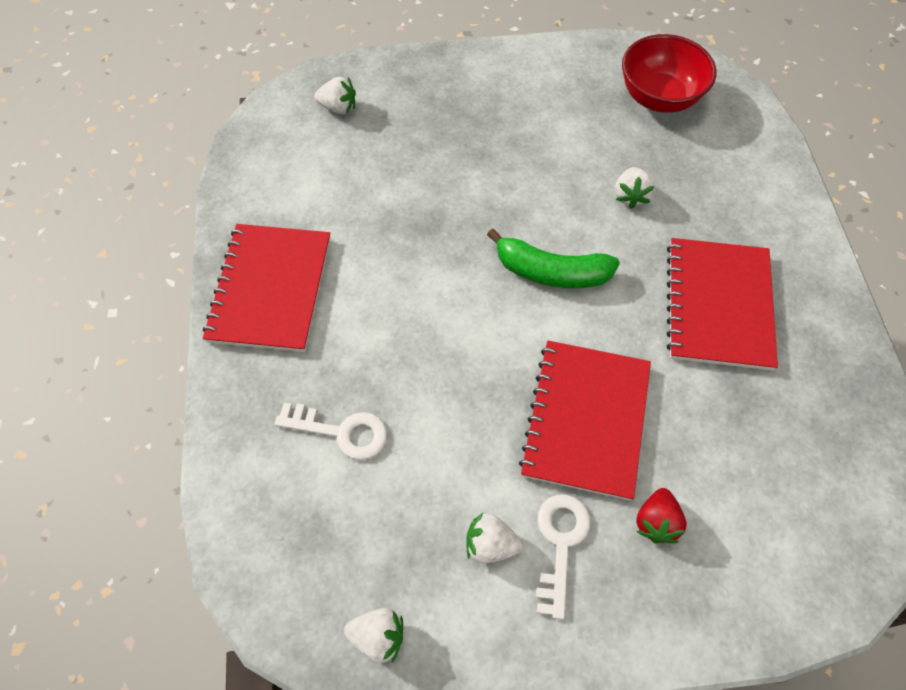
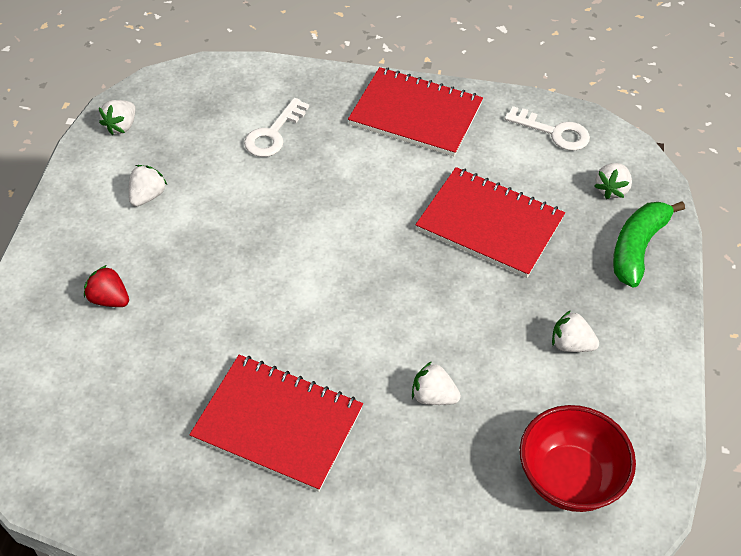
camera: 105 degrees right, 10 degrees down
green banana [487,229,620,288] -> green banana moved to [613,201,685,288]
red notebook [519,340,651,501] -> red notebook moved to [415,167,565,278]
white key [536,494,590,620] -> white key moved to [505,106,590,151]
none -> white strawberry [552,310,599,352]

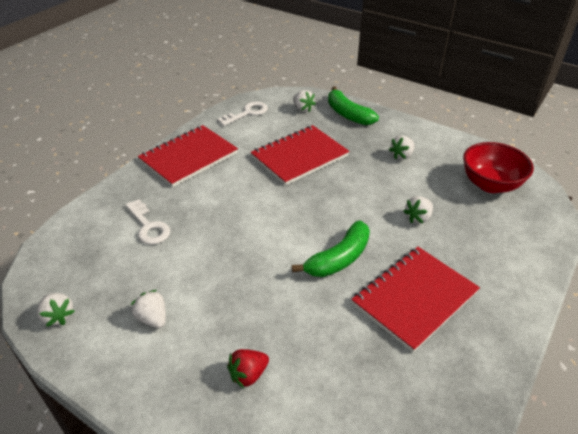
camera: 65 degrees left, 10 degrees down
none -> green banana [292,221,370,277]

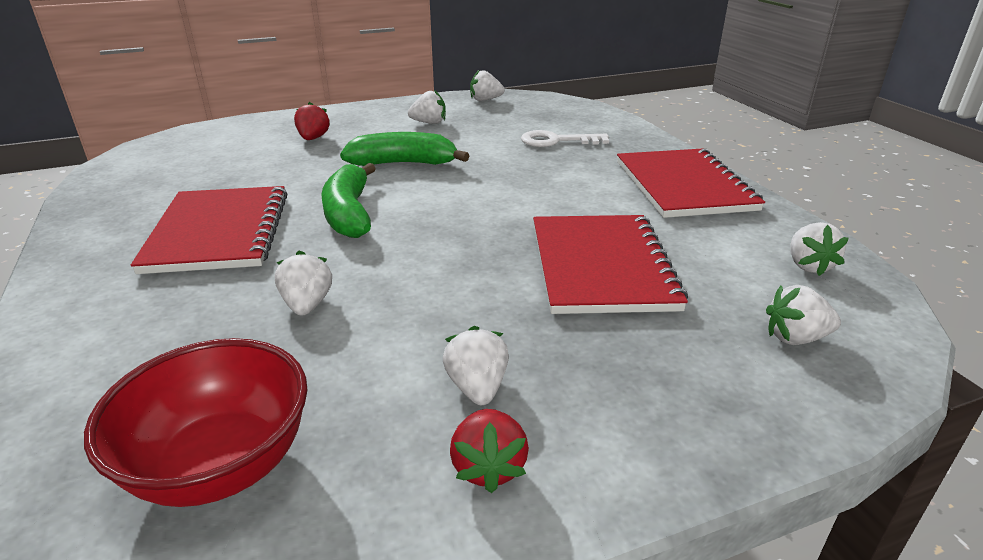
camera: 125 degrees right, 10 degrees down
white key [217,101,268,126] -> white strawberry [791,222,849,276]
green banana [328,86,379,125] -> green banana moved to [340,132,469,166]
none -> red strawberry [450,409,529,493]

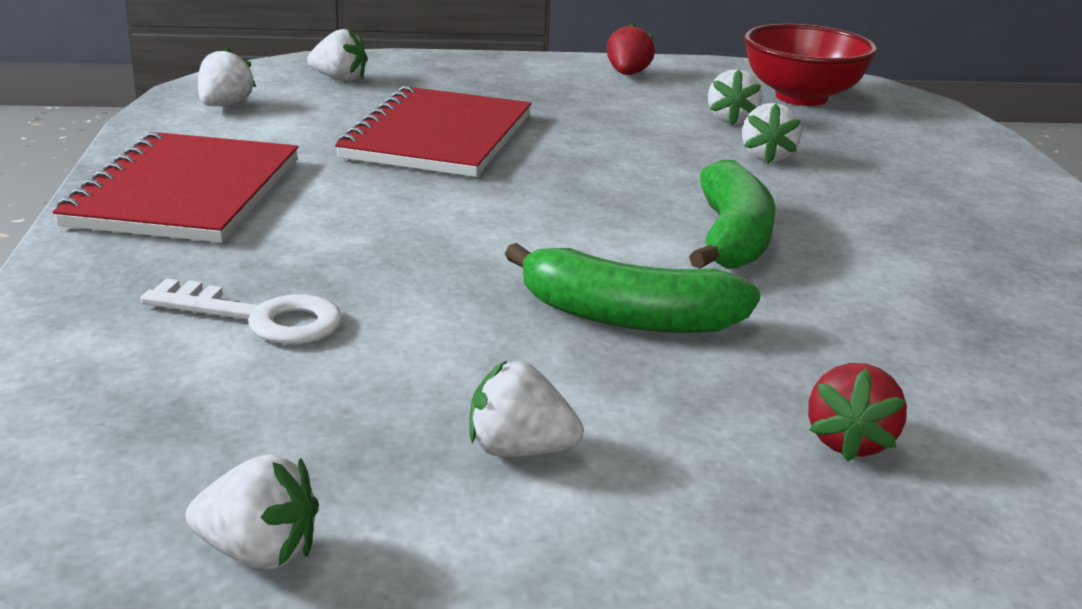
camera: 165 degrees left, 5 degrees down
red notebook [131,186,287,274] -> none
white strawberry [442,326,509,405] -> white strawberry moved to [708,69,762,125]

